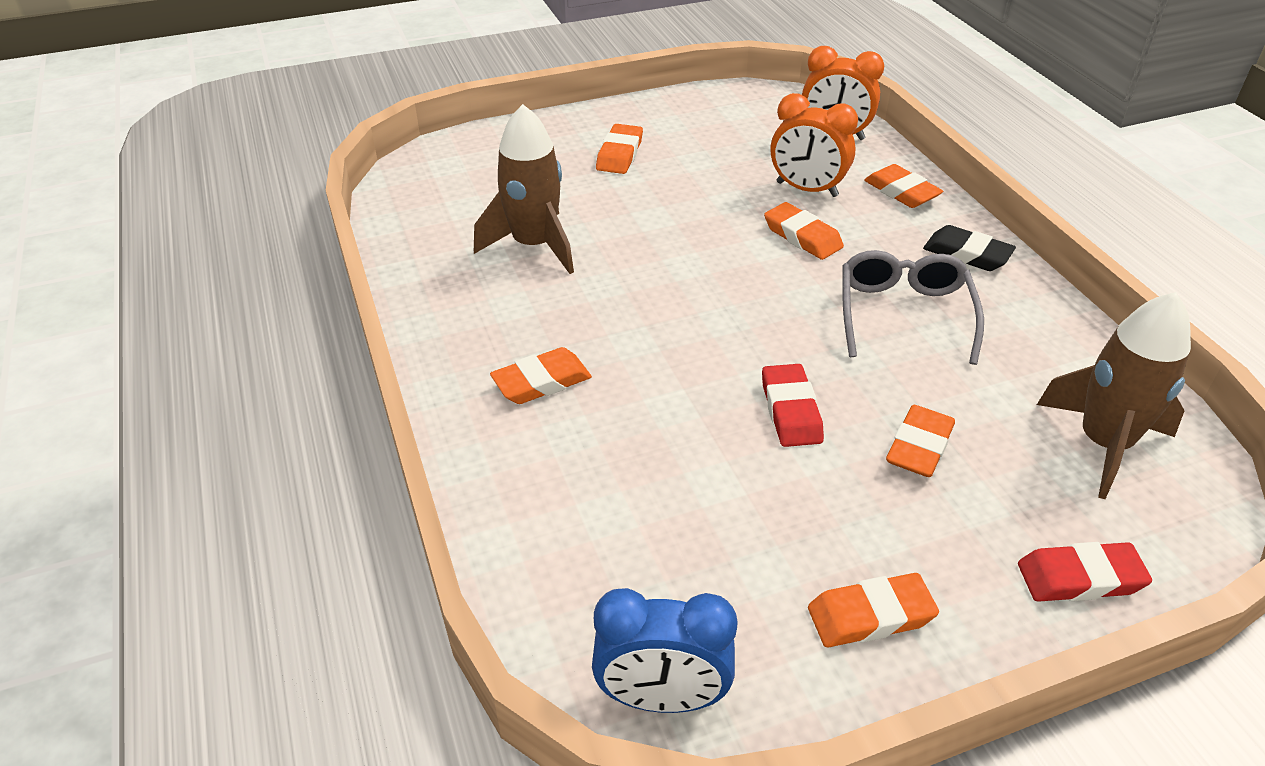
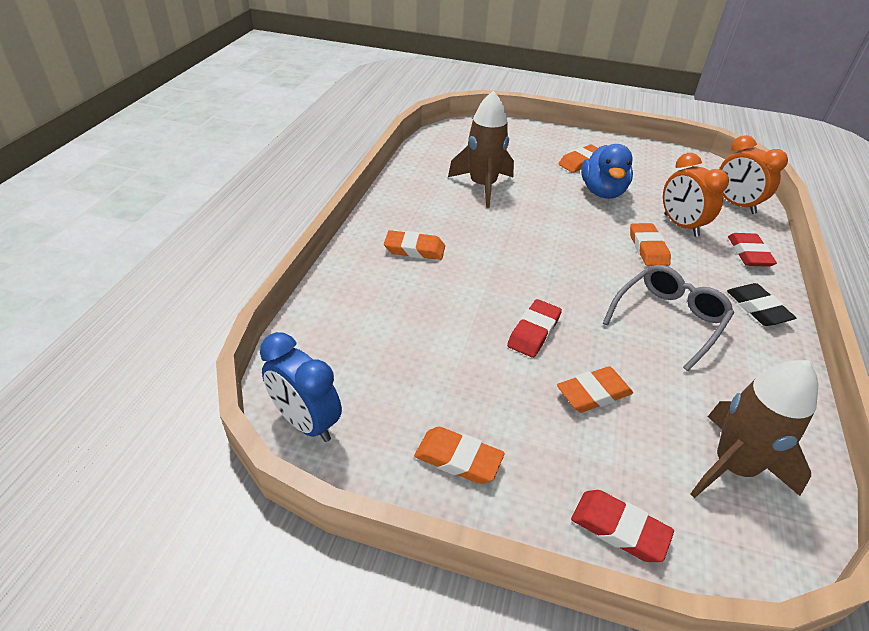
camera: 35 degrees right, 0 degrees up
orange eraser [864,164,943,208] -> red eraser [728,233,777,267]
none -> blue duck [581,144,633,199]

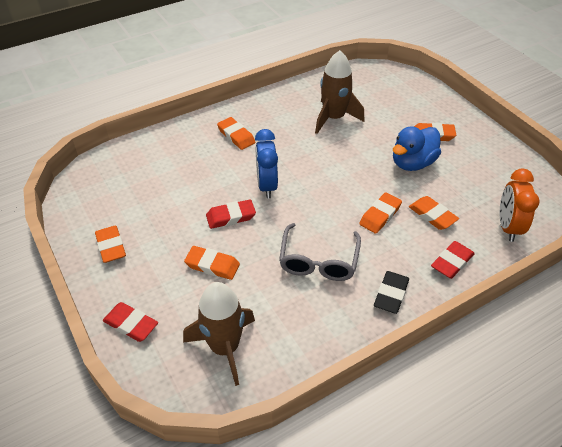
camera: 45 degrees right, 5 degrees up
blue clock [260,332,342,442] -> blue clock moved to [255,129,278,198]
red eraser [571,490,674,562] -> red eraser turned 45 degrees counterclockwise [103,302,158,342]
grey glasses [603,265,734,371] -> grey glasses turned 105 degrees clockwise [279,223,361,281]
orange clock [663,153,729,237] -> orange eraser [409,196,459,230]

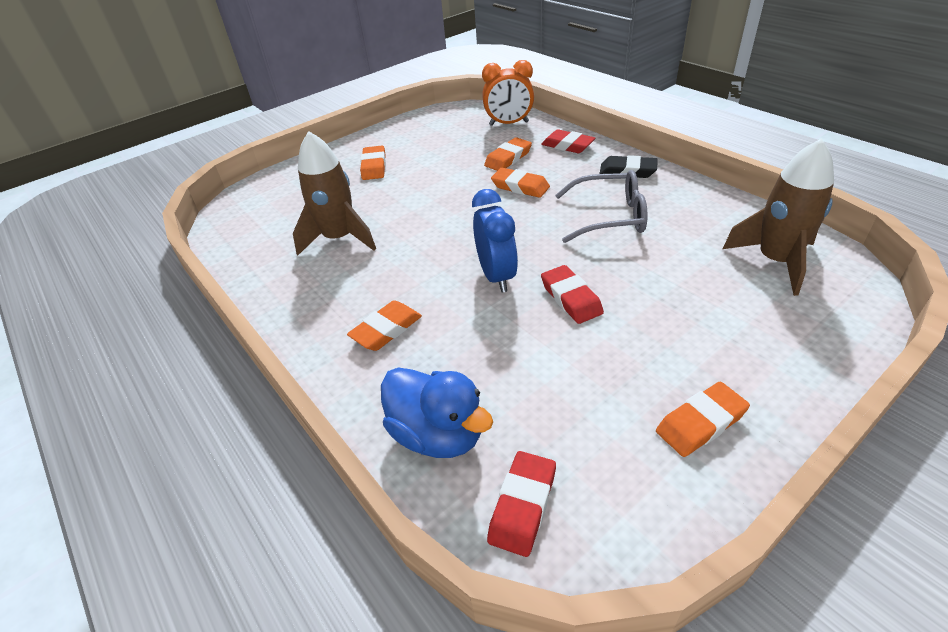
camera: 95 degrees left, 5 degrees down
red eraser [103,302,158,342] -> red eraser moved to [487,451,556,557]
orange eraser [184,246,240,280] -> none
blue clock [255,129,278,198] -> blue clock turned 90 degrees counterclockwise [472,189,518,292]
blue duck [393,126,441,171] -> blue duck moved to [381,367,493,458]

